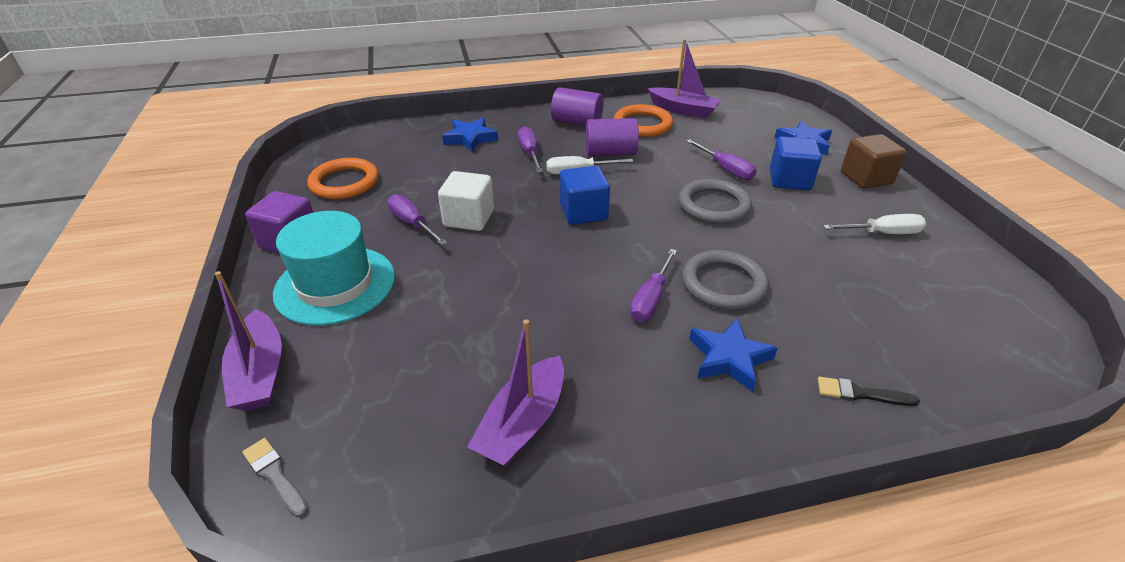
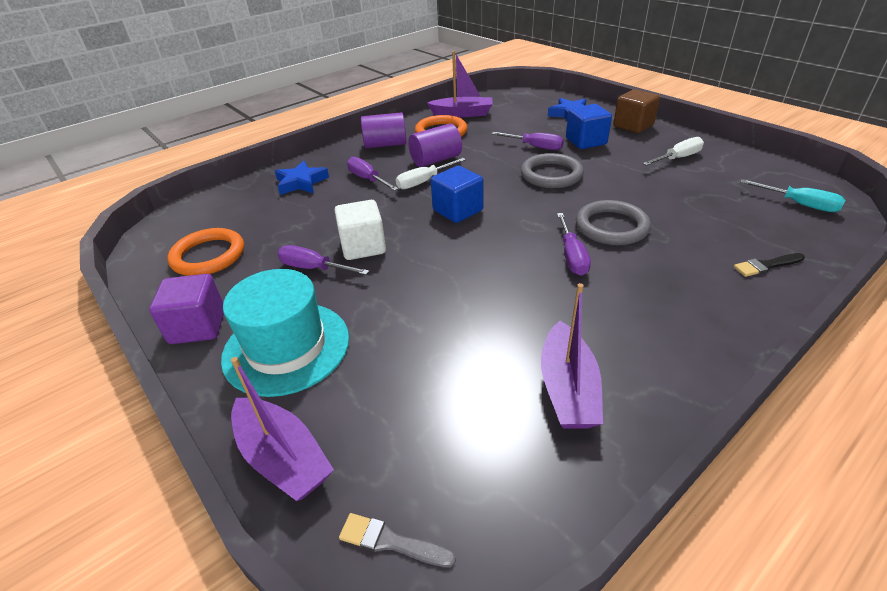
camera: 25 degrees left, 0 degrees up
blue star [689,318,778,392] -> none
none -> turquoise screwdriver [740,179,845,212]

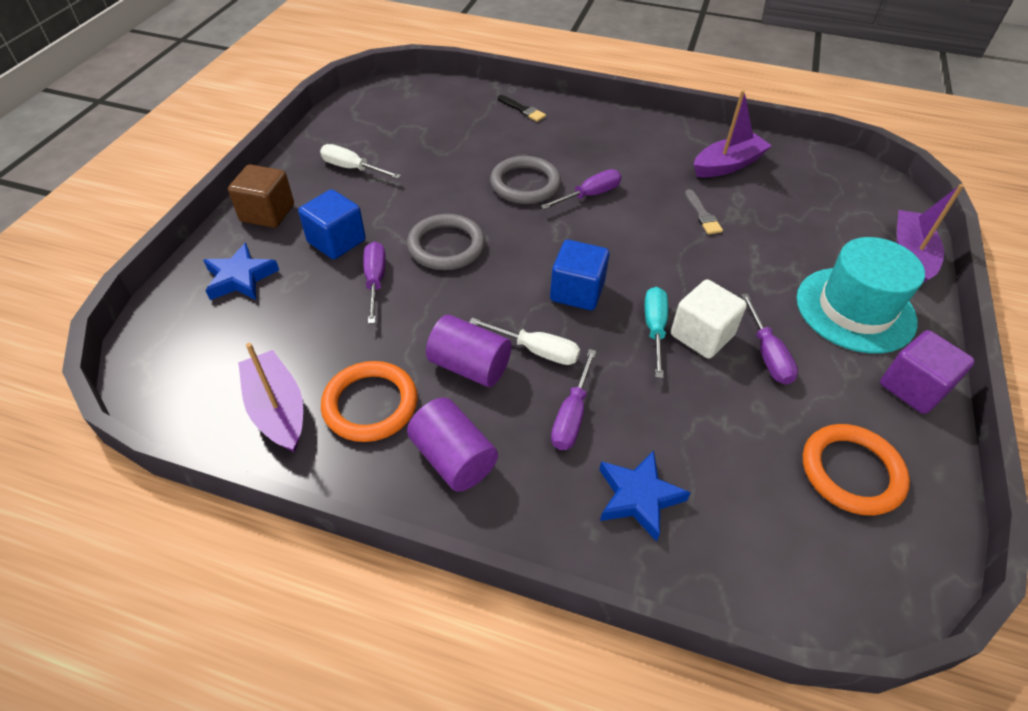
camera: 125 degrees left, 10 degrees up
grey brush [339,513,456,567] -> grey brush moved to [685,189,723,234]
turquoise screwdriver [740,179,845,212] -> turquoise screwdriver moved to [645,287,668,378]

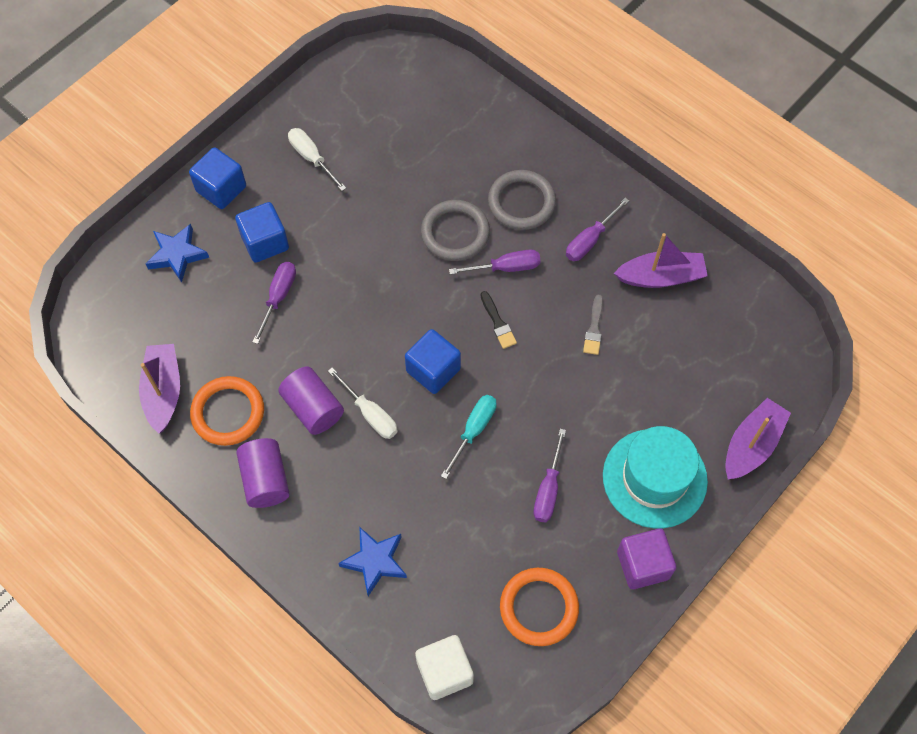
camera: 25 degrees right, 15 degrees up
brown cube [228,164,294,228] -> blue cube [189,147,246,209]
grey ring [407,214,485,270] -> grey ring moved to [488,170,556,230]
black brush [498,95,546,122] -> black brush moved to [480,291,517,349]
purple screwdriver [551,349,596,450] -> purple screwdriver moved to [566,198,629,261]
white cube [671,279,747,358] -> white cube moved to [415,635,474,700]

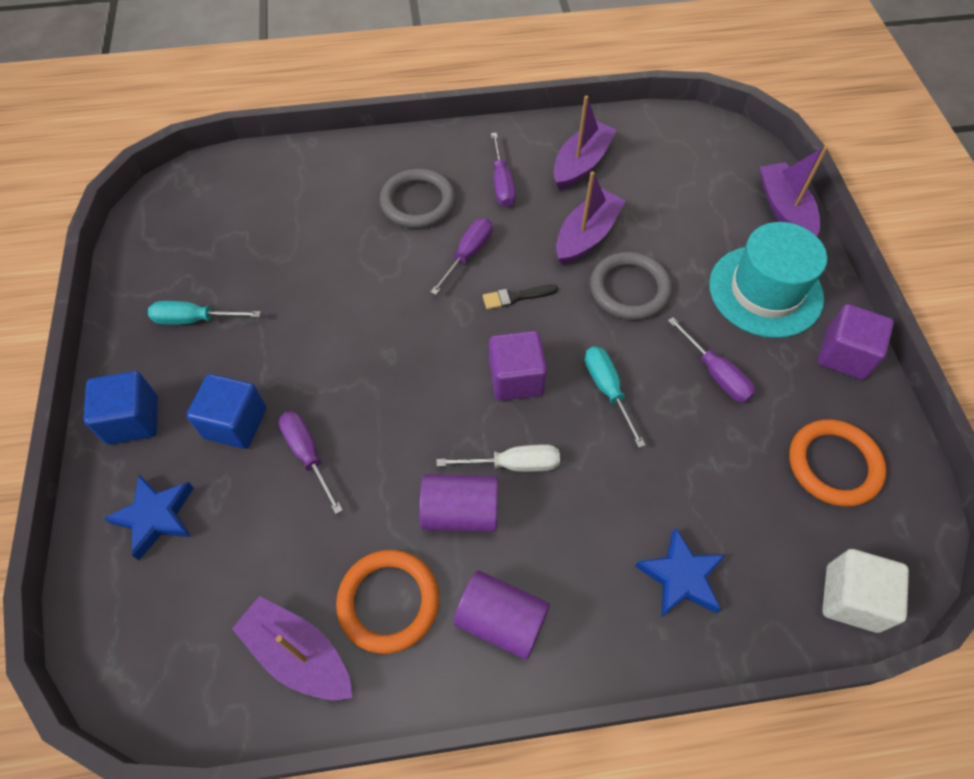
camera: 50 degrees left, 5 degrees down
white screwdriver [288,128,346,191] -> turquoise screwdriver [148,301,261,325]
blue cube [405,329,461,394] -> purple cube [489,331,547,401]
grey ring [421,200,490,261] -> grey ring moved to [590,252,672,320]
black brush [480,291,517,349] -> black brush turned 150 degrees clockwise [483,285,558,310]
grey brush [583,295,603,355] -> purple boat [556,171,626,265]

